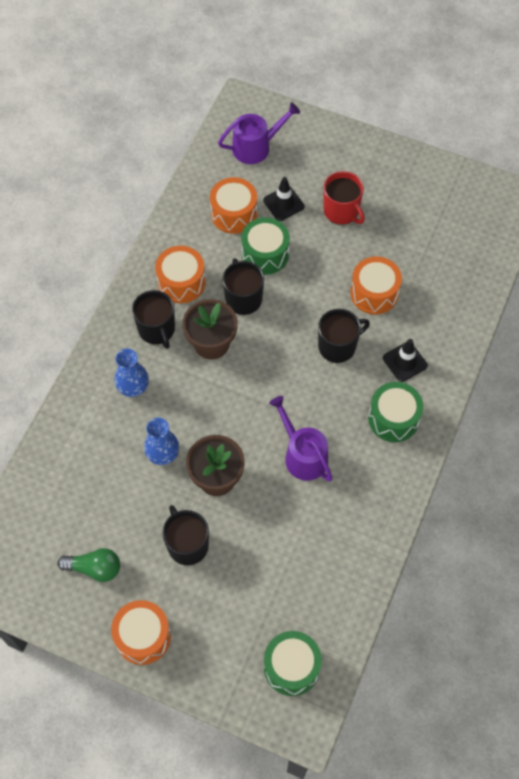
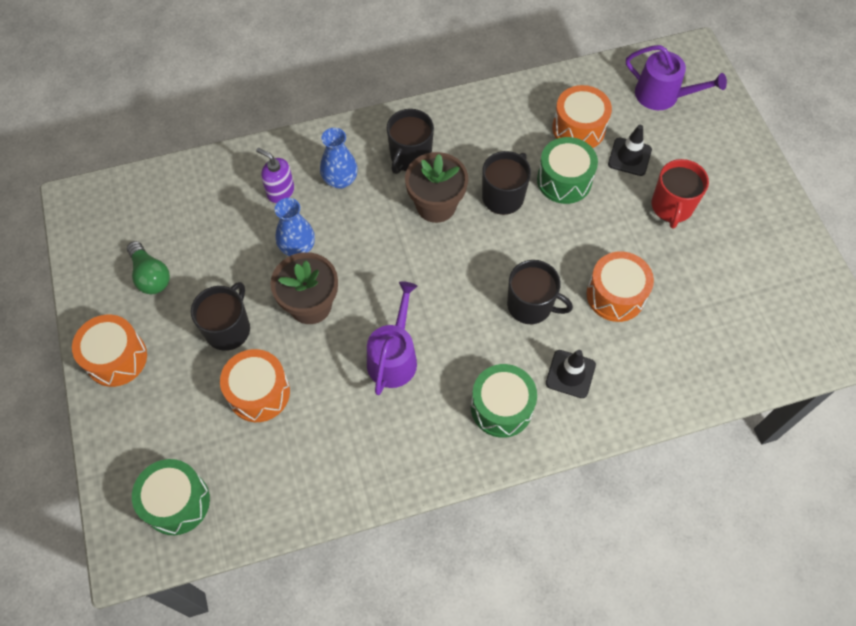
camera: 50 degrees right, 0 degrees up
orange drum [155,246,206,303] -> orange drum moved to [220,349,290,422]
none -> purple soap dispenser [256,148,294,203]

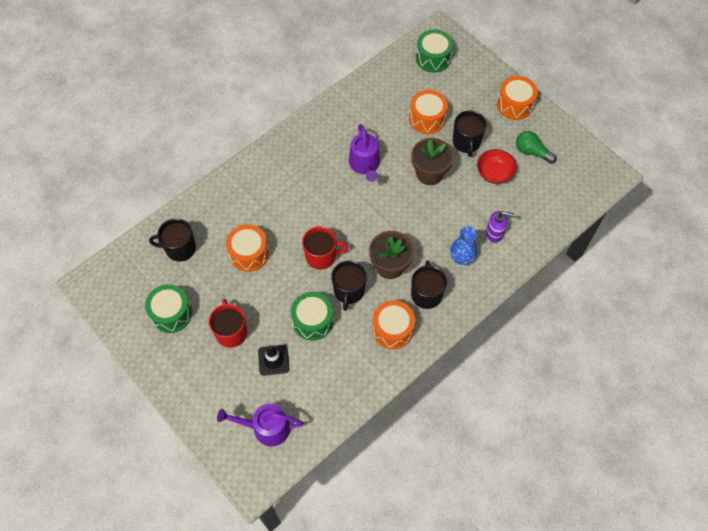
camera: 155 degrees right, 0 degrees up
blue vase [275,198,315,256] -> none
green drum [471,364,537,438] -> green drum moved to [145,284,192,333]
black mug [507,260,573,324] -> black mug moved to [149,218,196,262]
black traffic cone [546,350,596,398] -> none
orange drum [552,85,612,148] -> orange drum moved to [372,300,415,349]
none -> red mug [302,226,349,270]
none -> red bowl [477,149,517,184]

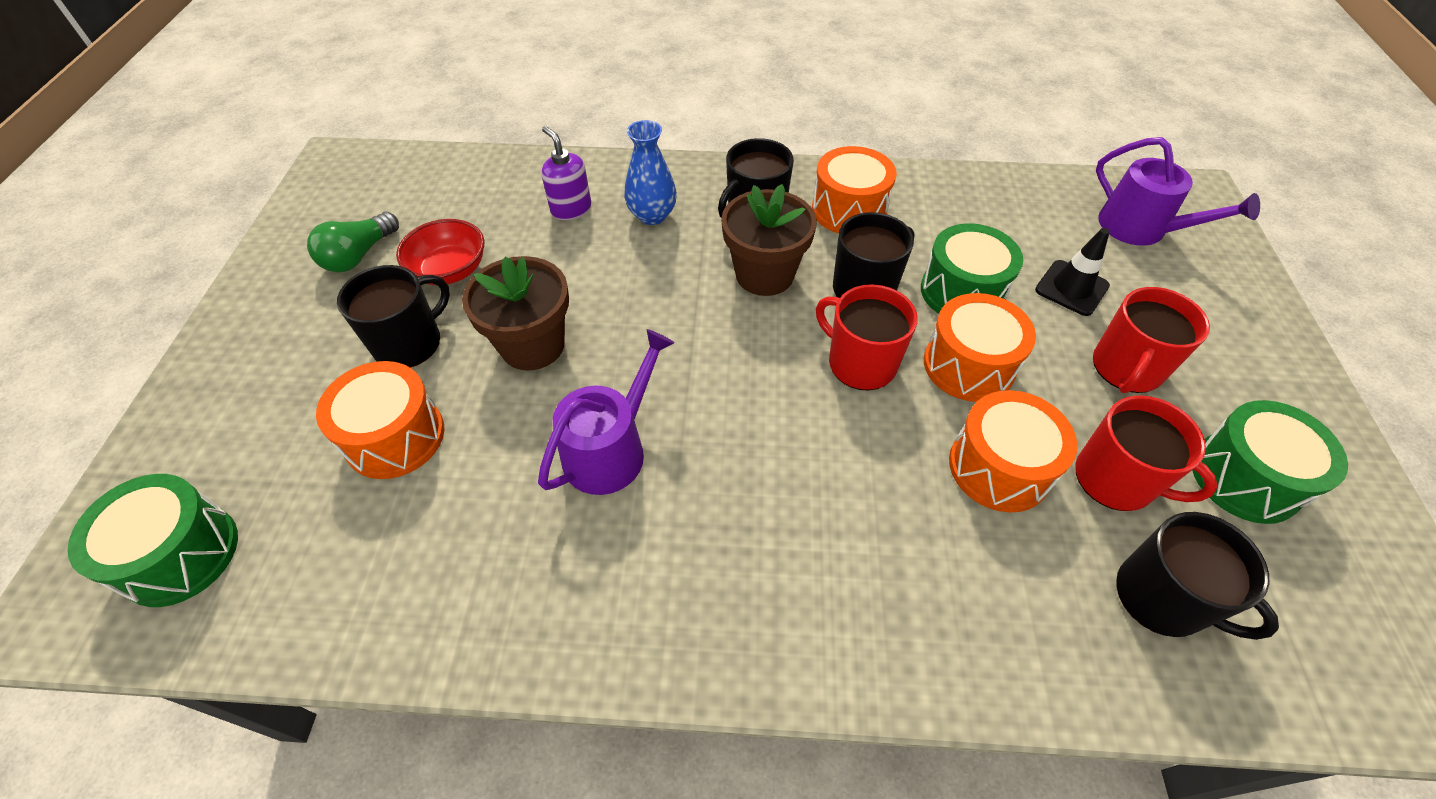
camera: 135 degrees left, 10 degrees down
orange drum [497,76,538,120] -> orange drum moved to [924,293,1036,402]
green light bulb [516,131,557,164] -> green light bulb turned 45 degrees clockwise [307,212,399,272]
none -> red mug [1075,395,1218,511]

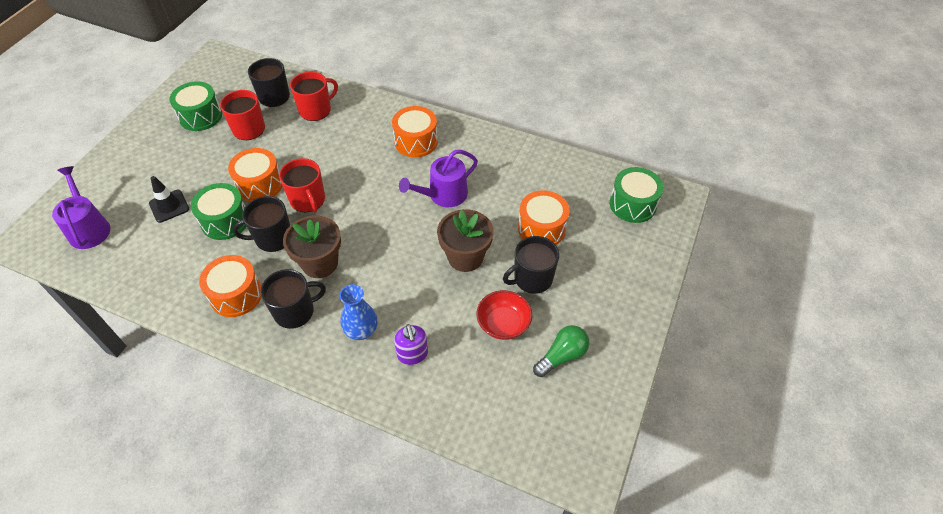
camera: 160 degrees left, 0 degrees up
orange drum [949,390,1077,512] -> orange drum moved to [392,106,438,157]
red mug [1093,287,1210,393] -> red mug moved to [290,72,338,121]

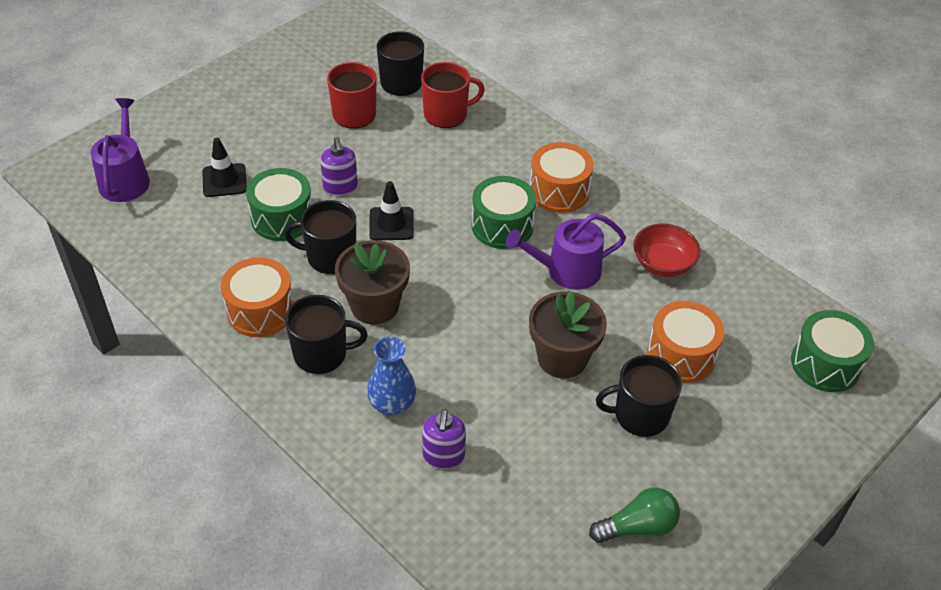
camera: 20 degrees right, 5 degrees down
green drum [169,81,222,131] -> green drum moved to [471,176,536,249]
orange drum [228,148,282,202] -> purple soap dispenser [320,137,358,196]
red mug [279,158,325,213] -> black traffic cone [369,181,414,240]
red bowl [477,290,532,340] -> red bowl moved to [634,224,701,277]

